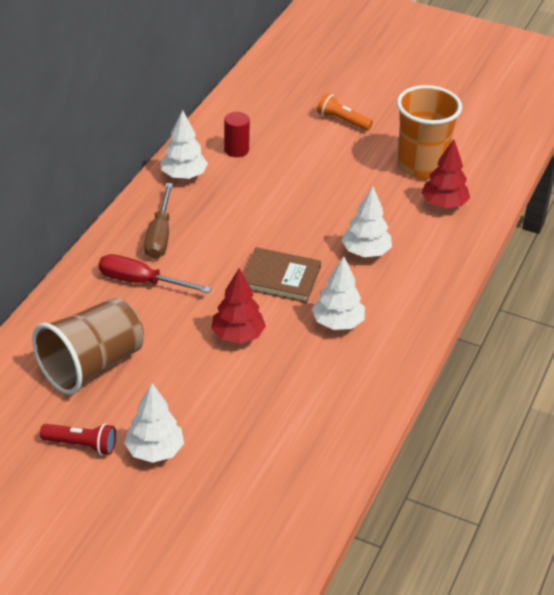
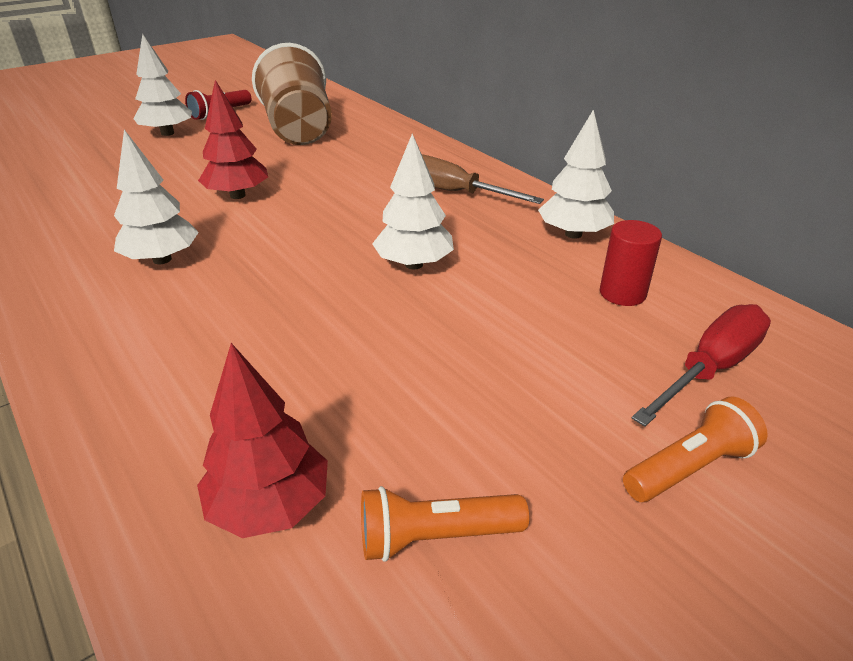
camera: 120 degrees right, 5 degrees down
red screwdriver [99,254,211,293] -> red screwdriver moved to [632,304,771,426]
brown book [243,247,321,303] -> none
white tree [342,186,392,257] -> white tree moved to [372,134,454,269]
orange cup [397,85,462,179] -> orange flashlight [361,486,529,562]

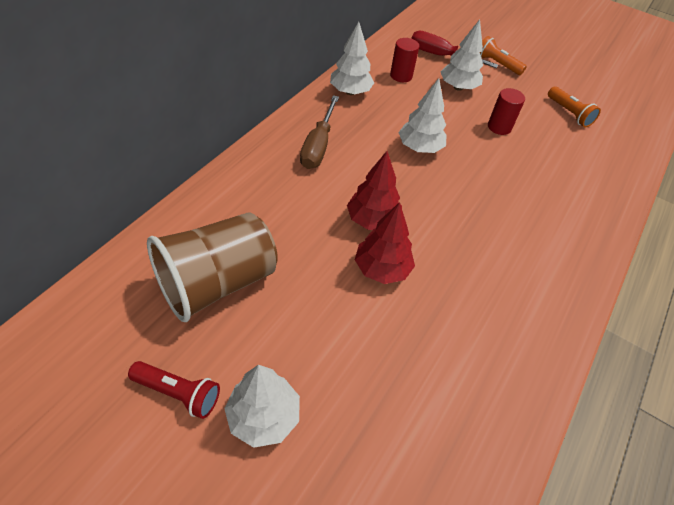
camera: 115 degrees left, 15 degrees up
white tree [114,130,199,264] -> white tree moved to [441,19,483,91]
red tree [197,343,328,538] -> red tree moved to [347,151,402,230]
none -> red cylinder [488,88,525,135]

